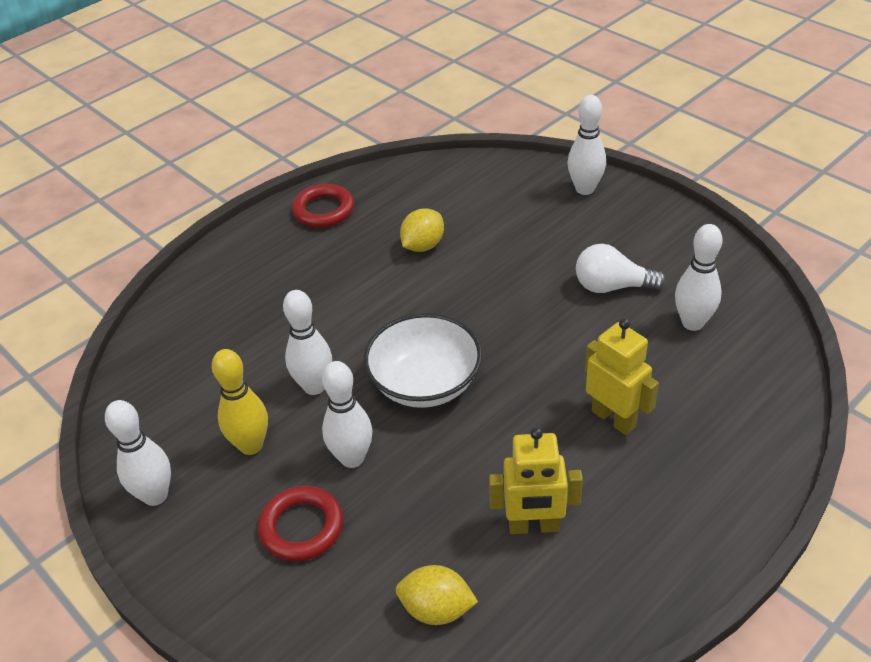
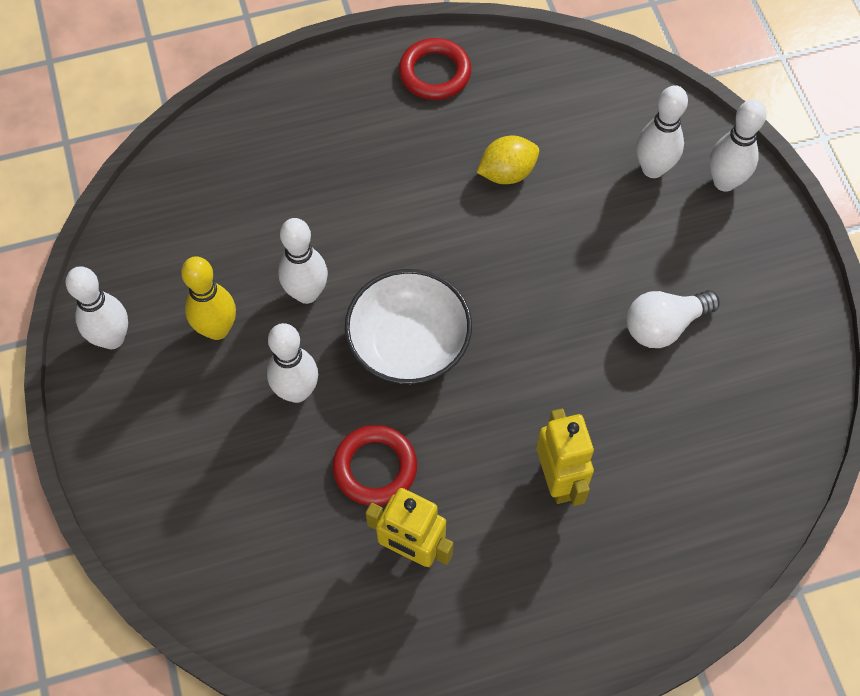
camera: 25 degrees right, 20 degrees up
red ring [258,486,343,561] -> red ring moved to [332,425,417,506]
yellow lemon [396,565,478,625] -> none
white light bulb [576,244,666,293] -> white light bulb turned 60 degrees counterclockwise [627,290,720,348]
white bowling pin [675,224,723,331] -> white bowling pin moved to [636,85,688,178]

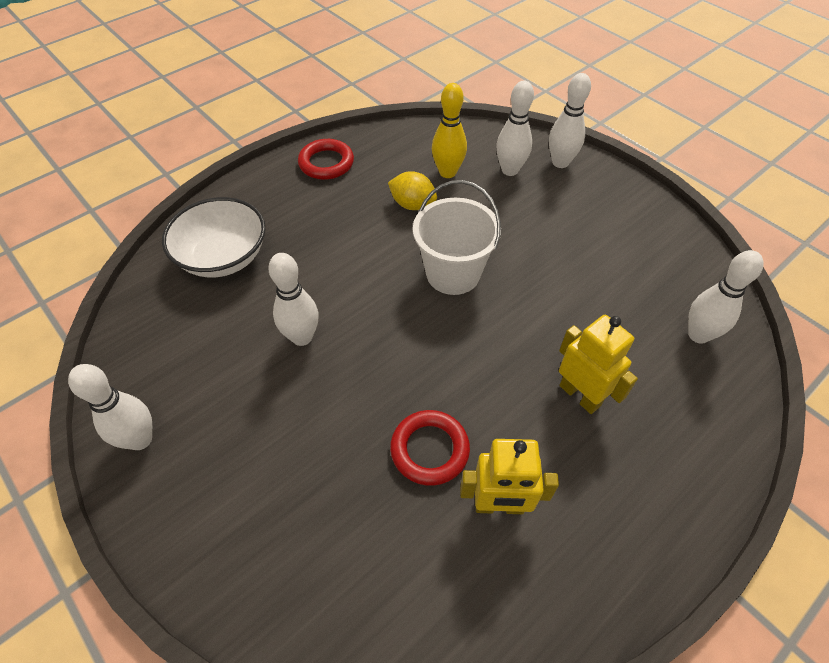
camera: 25 degrees left, 10 degrees down
yellow bowling pin [181,256,236,340] -> yellow bowling pin moved to [432,83,467,178]
white bowling pin [267,323,318,403] -> white bowling pin moved to [688,250,764,344]
white bowl [345,269,472,384] -> white bowl moved to [162,197,265,278]
yellow lemon [477,136,539,184] -> yellow lemon turned 75 degrees clockwise [388,171,437,210]
white light bulb [627,290,720,348] -> none
none -> white bucket [413,180,501,295]

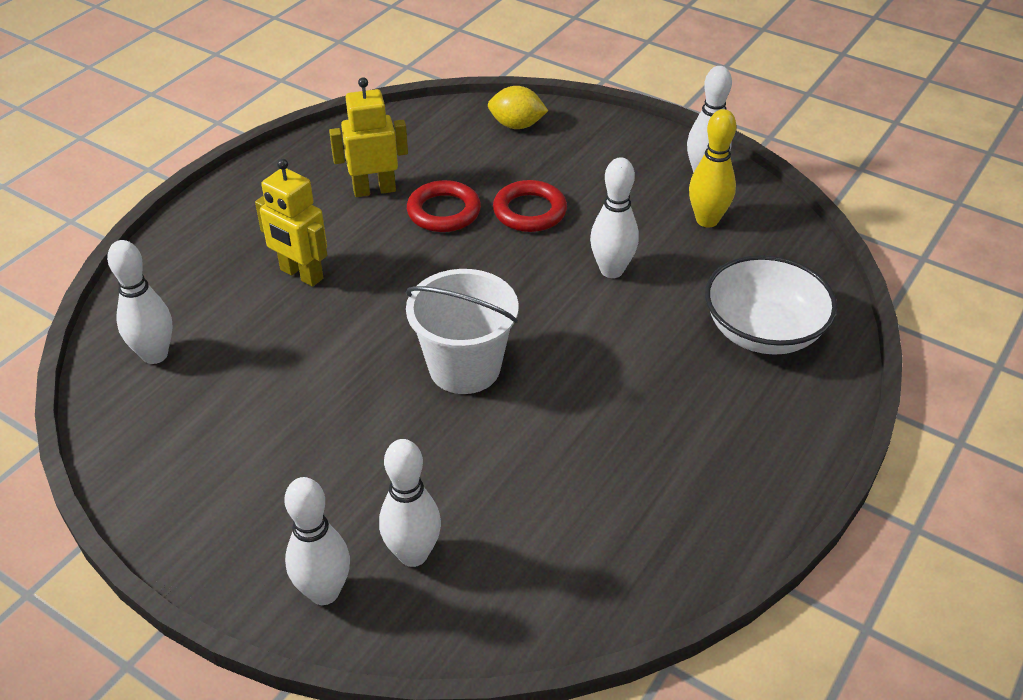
camera: 165 degrees right, 10 degrees down
red ring [298,139,354,180] -> red ring moved to [493,180,567,232]
yellow lemon [388,171,437,210] -> yellow lemon moved to [488,86,548,129]
yellow bowling pin [432,83,467,178] -> yellow bowling pin moved to [689,109,736,228]

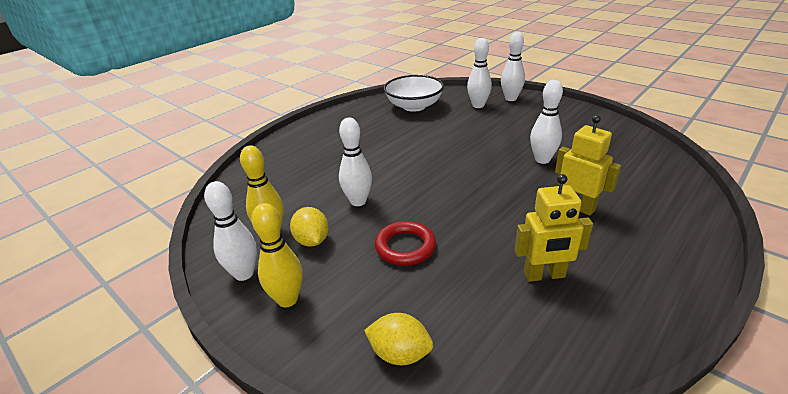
camera: 170 degrees left, 10 degrees down
white bowling pin [107,240,172,364] -> white bowling pin moved to [530,80,563,164]
white bucket [406,269,519,394] -> none
red ring [407,180,481,232] -> none
white bowl [705,255,837,355] -> white bowl moved to [384,75,444,112]
none -> yellow bowling pin [251,203,303,307]
none -> yellow lemon [290,207,329,246]

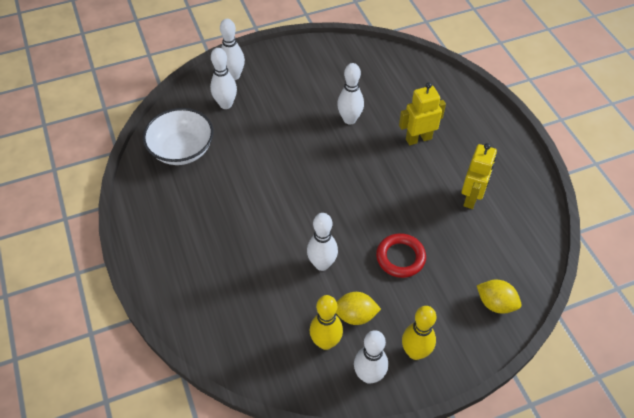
camera: 65 degrees left, 20 degrees up
yellow lemon [364,313,433,365] -> yellow lemon turned 75 degrees clockwise [477,280,521,314]

